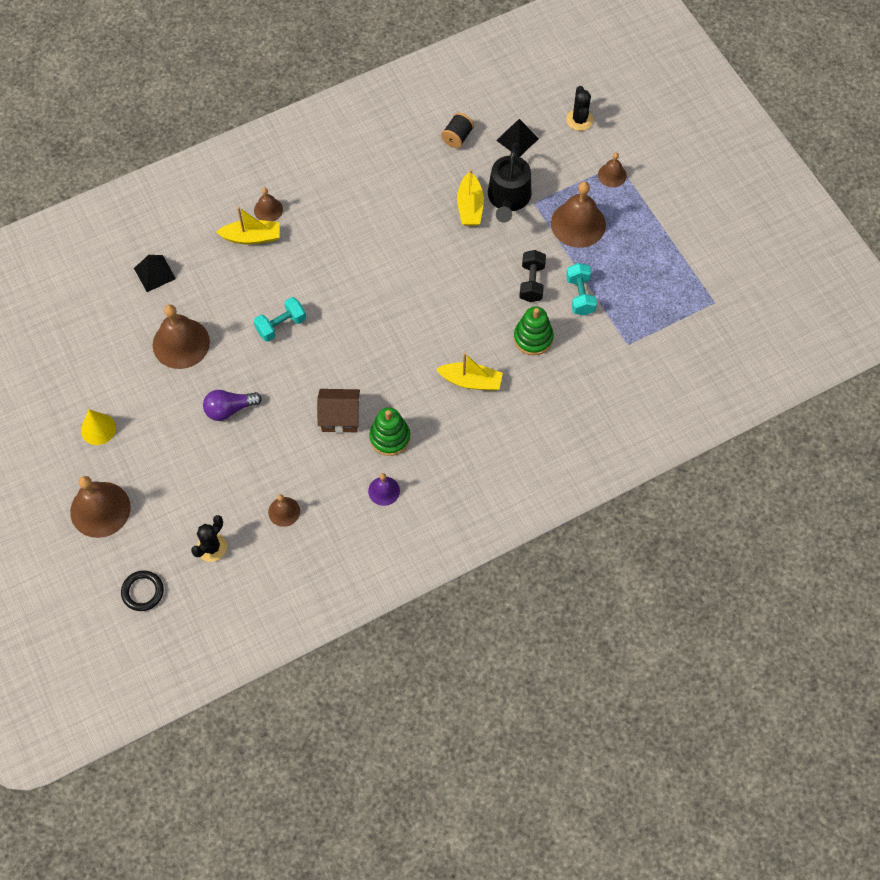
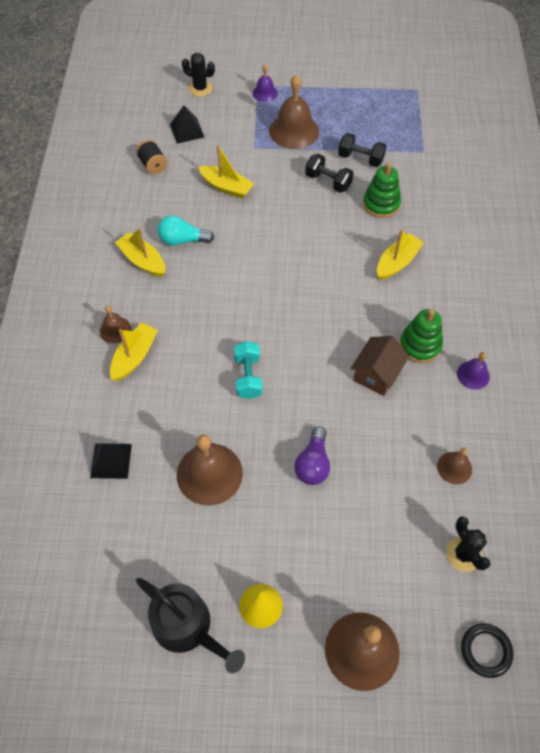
camera: 60 degrees left, 5 degrees down
black watering can [488,142,531,223] -> black watering can moved to [136,578,245,673]
turquoise dumbbell [566,263,597,315] -> black dumbbell [338,133,387,167]
brown bell [598,153,627,187] -> purple bell [252,64,278,102]
none -> yellow boat [115,227,165,277]
none -> turquoise light bulb [158,215,214,246]

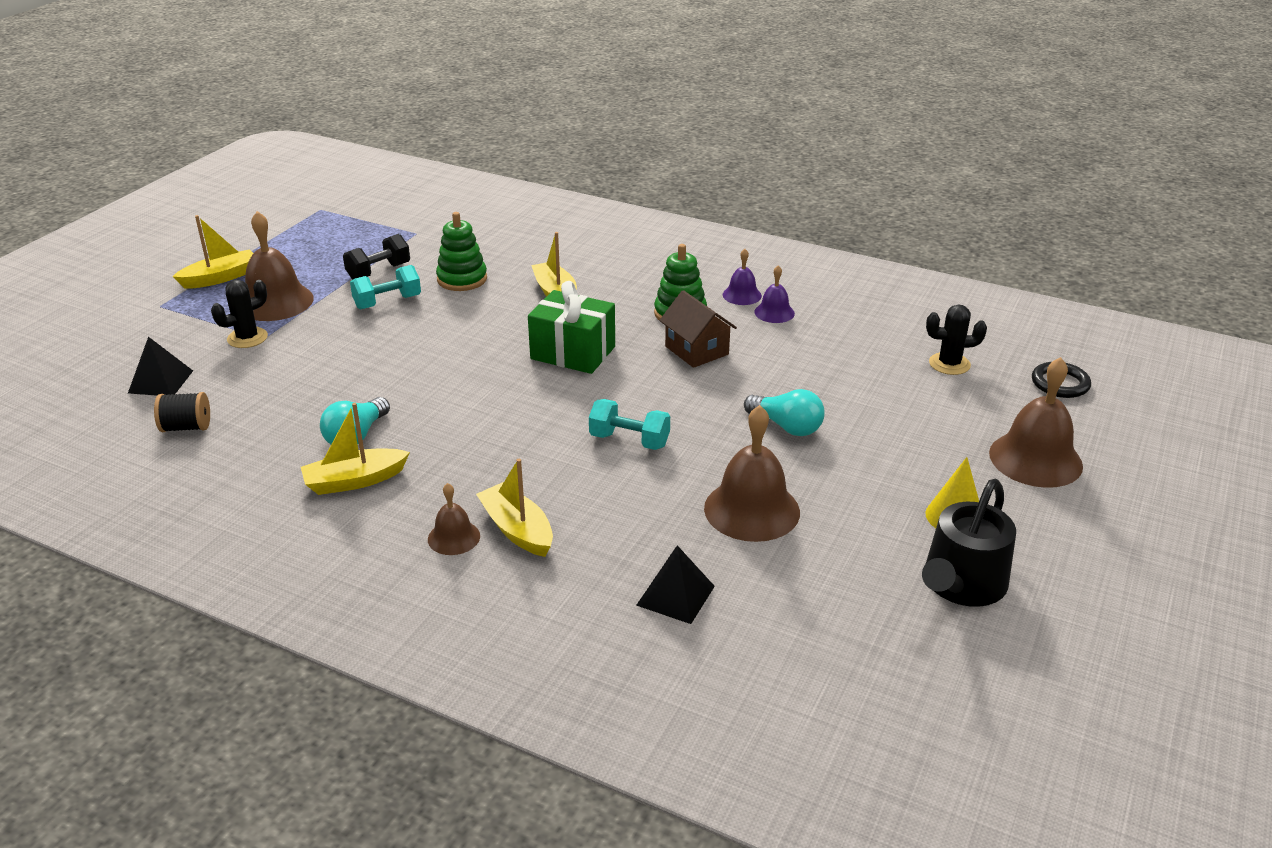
camera: 65 degrees left, 25 degrees down
black watering can [136,578,245,673] -> black watering can turned 150 degrees clockwise [922,479,1016,607]
black cactus [182,53,215,97] -> black cactus moved to [211,280,268,348]
yellow boat [198,145,255,199] -> yellow boat moved to [172,215,253,289]
purple bell [252,64,278,102] -> purple bell moved to [755,265,795,323]
purple light bulb [294,427,330,485] -> turquoise light bulb [744,389,825,436]
black dumbbell [305,153,354,193] -> turquoise dumbbell [350,265,421,310]
brown bell [437,448,472,484] -> none
none -> green gift [528,281,615,374]

